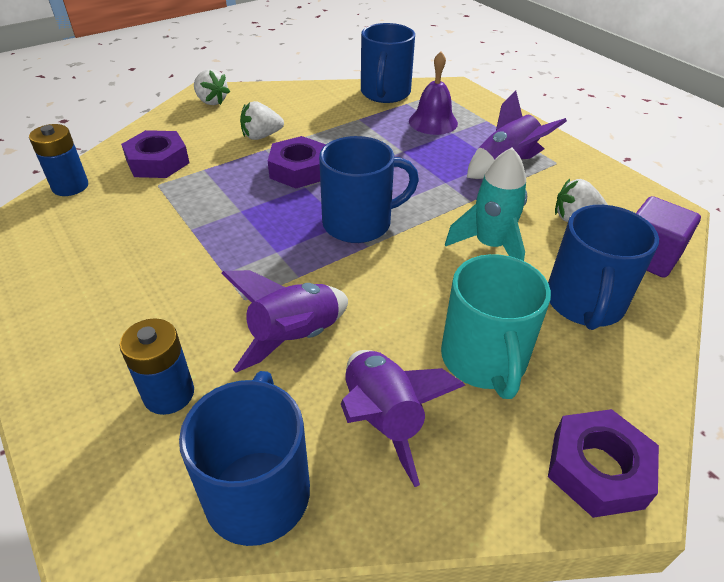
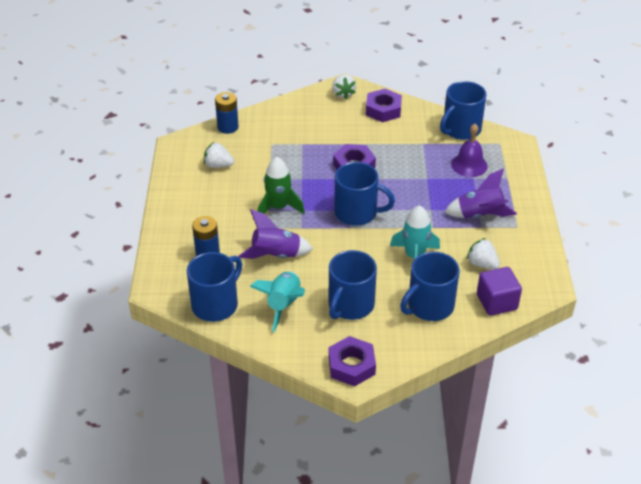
camera: 35 degrees right, 0 degrees up
purple nut [121,130,189,178] -> purple nut moved to [366,89,402,122]
white strawberry [240,101,284,140] -> white strawberry moved to [204,142,234,168]
purple rocket [341,350,466,487] -> turquoise rocket [250,271,305,332]
turquoise mug [441,254,551,399] -> blue mug [329,250,377,320]
none -> green rocket [258,157,305,214]

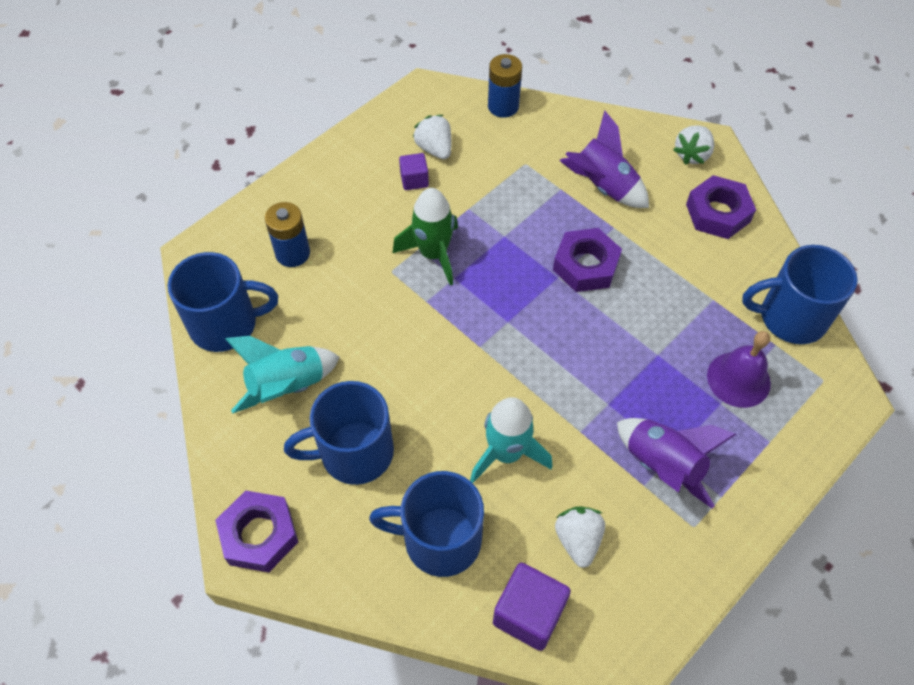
camera: 45 degrees right, 15 degrees up
purple rocket [238,209,313,259] -> purple rocket moved to [559,111,649,208]
blue mug [334,162,395,226] -> none
none -> purple cube [399,153,429,190]

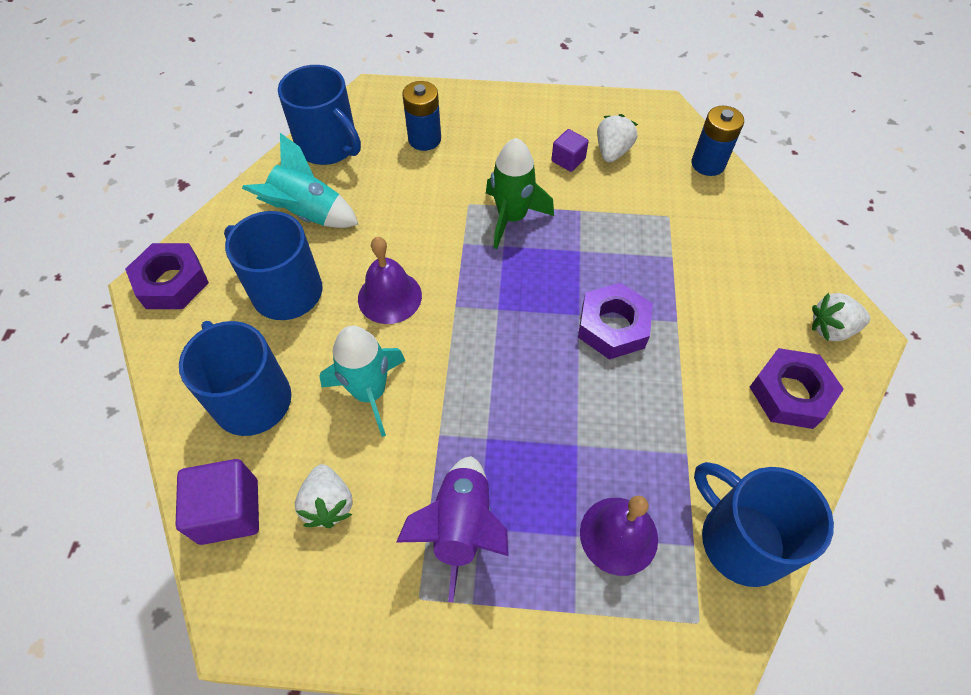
camera: 50 degrees right, 0 degrees up
white strawberry [555,506,605,568] -> white strawberry turned 120 degrees clockwise [295,464,353,528]
purple rocket [559,111,649,208] -> none
none -> purple bell [358,237,422,324]

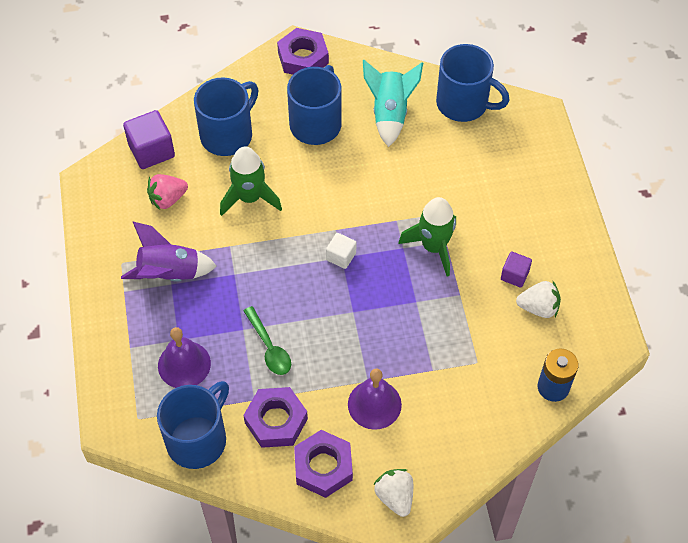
camera: 75 degrees right, 0 degrees up
blue mug [278,65,361,165] -> blue mug turned 90 degrees counterclockwise [436,44,510,122]
white strawberry [295,464,353,528] -> pink strawberry [147,174,188,210]
turquoise rocket [320,326,406,437] -> green rocket [220,147,282,216]
purple bell [358,237,422,324] -> purple bell moved to [348,368,402,430]
blue battery [402,81,441,151] -> none
purple nut [578,283,653,360] -> purple nut moved to [243,387,308,448]
none -> green spoon [243,306,291,375]
none -> white cube [326,233,356,269]

